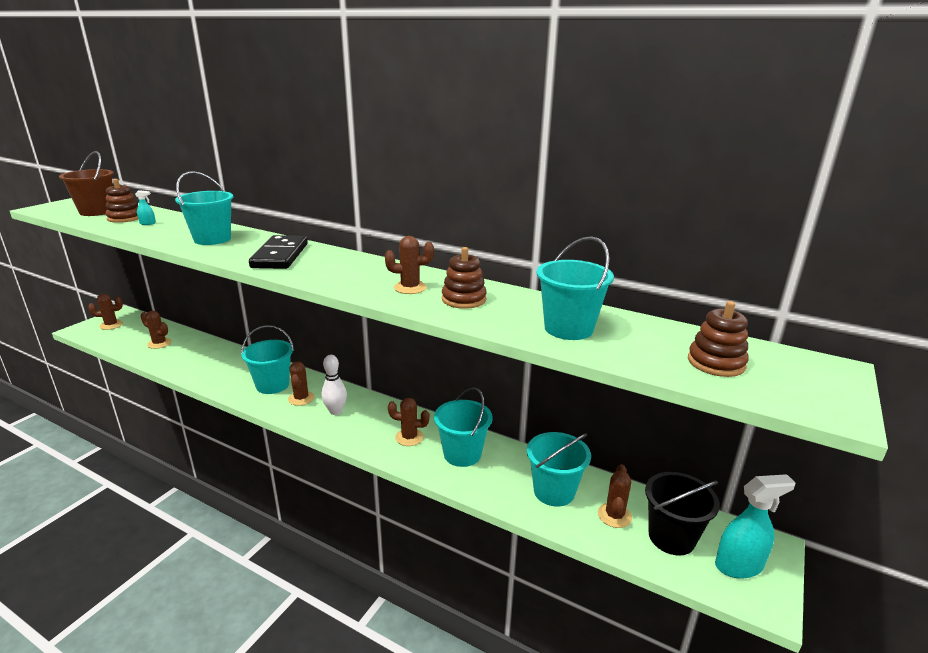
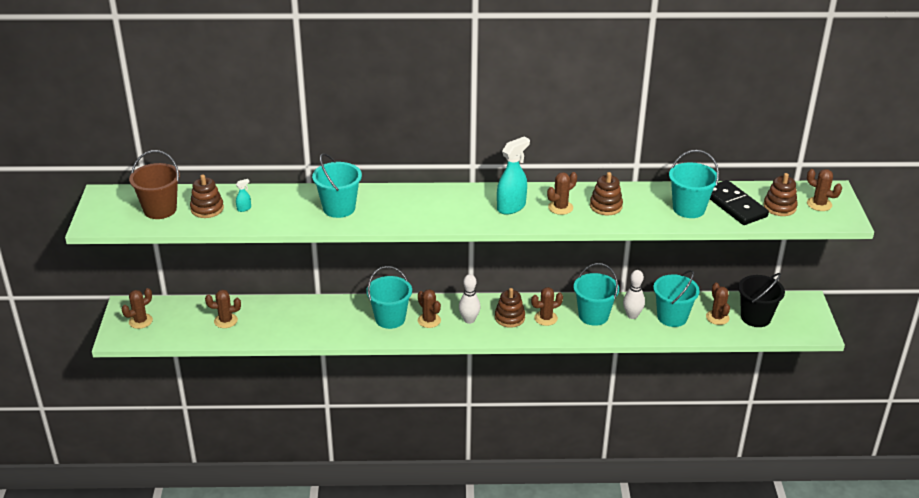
camera: 30 degrees left, 10 degrees up
black domino [249,235,308,269] -> black domino moved to [710,180,769,225]
turquoise spray bottle [715,474,796,578] -> turquoise spray bottle moved to [497,137,530,215]
none -> brown stacking toy [495,288,525,328]
none -> white bowling pin [623,270,645,319]
none -> brown cactus [807,169,842,211]

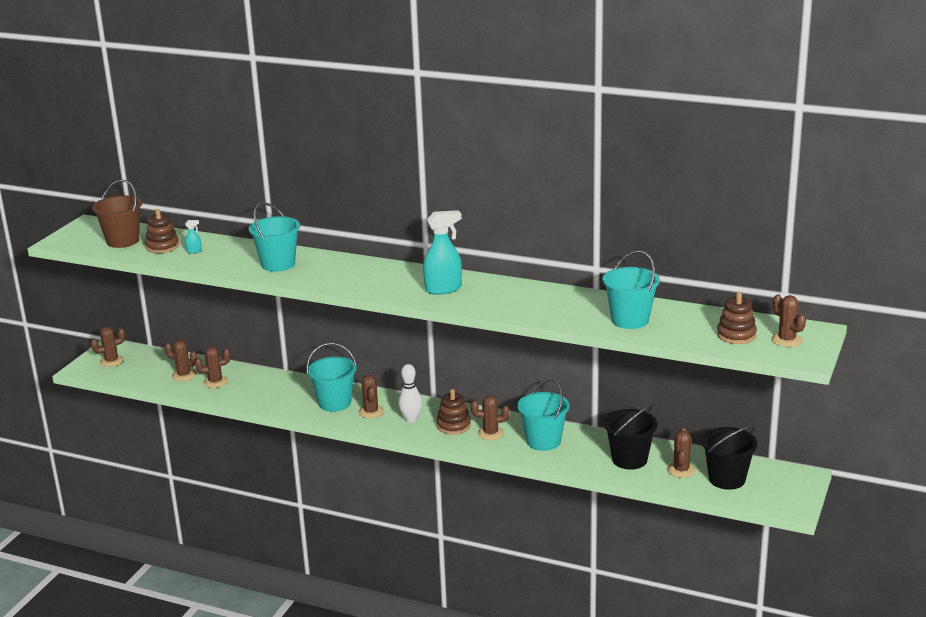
camera: 25 degrees right, 10 degrees down
brown cactus [547,172,577,215] -> brown cactus moved to [195,346,230,388]
brown stacking toy [590,172,623,215] -> none
white bowling pin [623,270,645,319] -> none
turquoise bucket [653,270,700,327] -> black bucket [604,405,658,470]
black domino [710,180,769,225] -> none

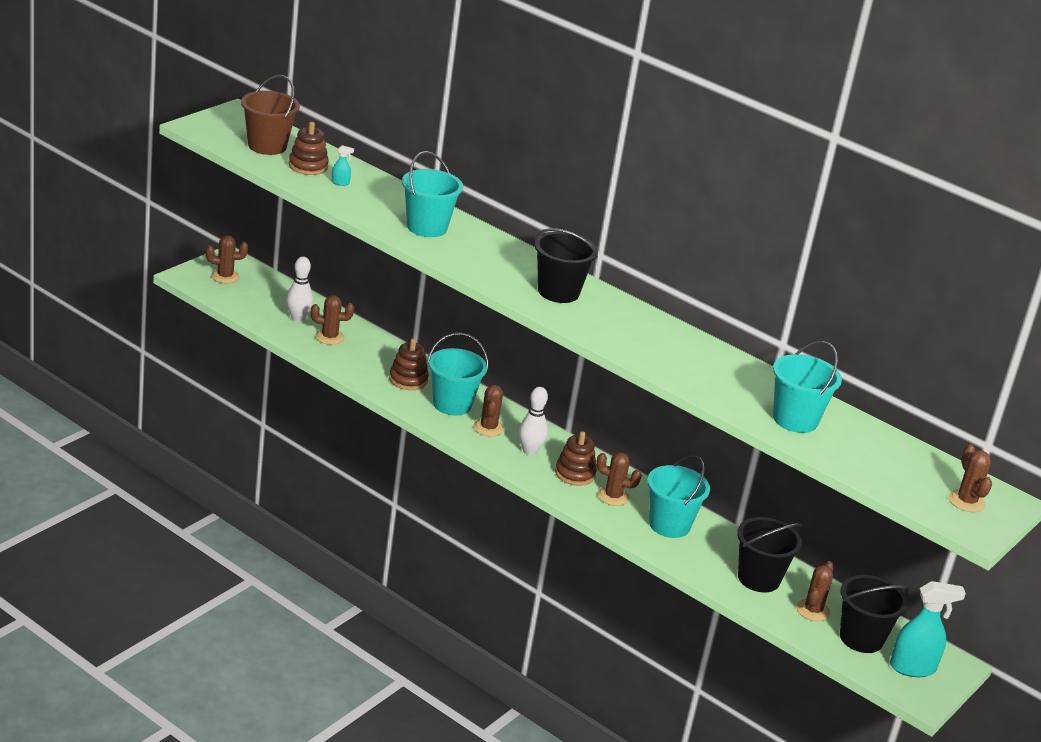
camera: 10 degrees right, 5 degrees up
brown cactus [164,340,197,381] -> white bowling pin [286,256,313,322]
turquoise spray bottle [423,210,462,295] -> turquoise spray bottle moved to [890,581,966,677]
brown stacking toy [717,292,757,344] -> brown stacking toy moved to [389,339,429,390]
none -> black bucket [534,228,598,303]

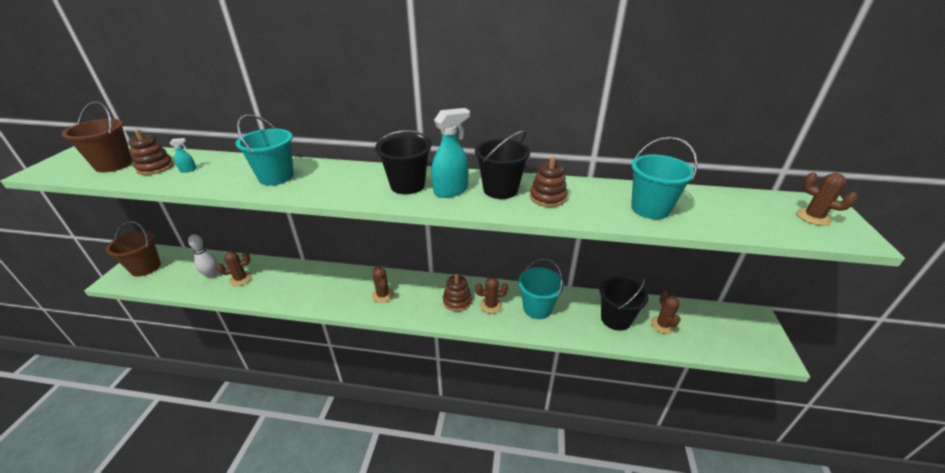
camera: 25 degrees left, 5 degrees up
brown cactus [206,235,248,283] -> brown bucket [106,221,161,276]
brown stacking toy [389,339,429,390] -> brown stacking toy moved to [530,156,567,207]
turquoise bucket [427,333,488,416] -> none
white bowling pin [519,387,548,455] -> none
black bucket [840,575,909,653] -> black bucket moved to [475,130,530,199]
turquoise spray bottle [890,581,966,677] -> turquoise spray bottle moved to [432,108,470,198]

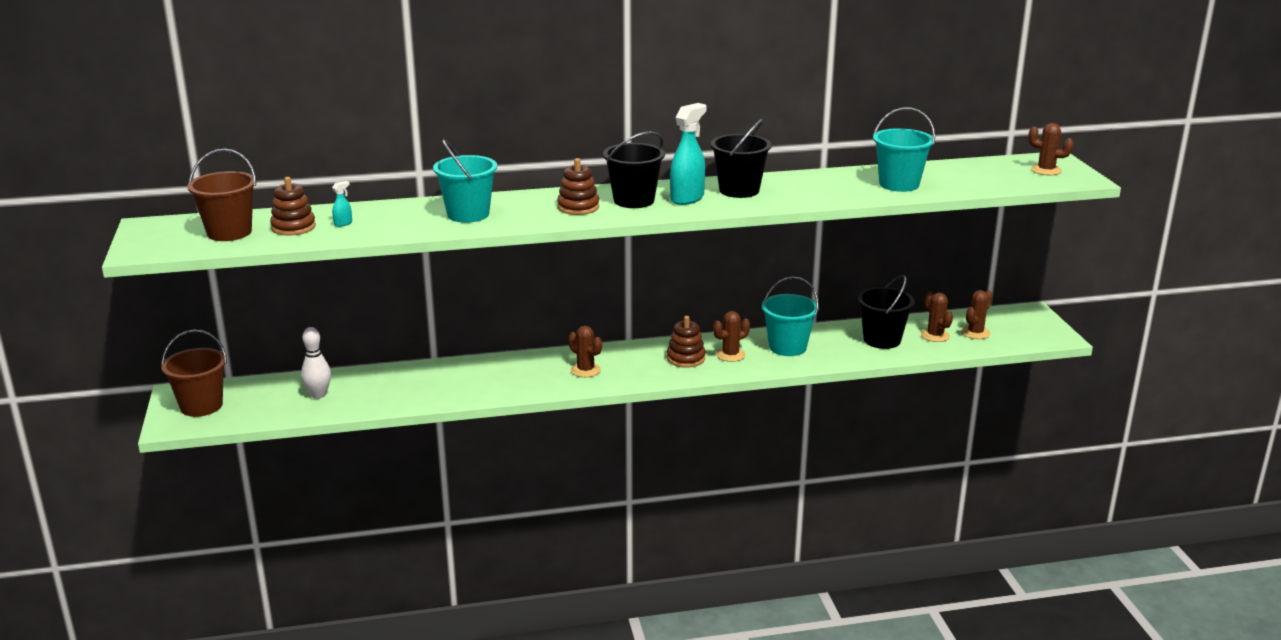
camera: 20 degrees left, 10 degrees down
brown cactus [216,252,252,286] -> brown cactus moved to [961,290,993,339]
brown stacking toy [530,156,567,207] -> brown stacking toy moved to [557,158,599,215]

